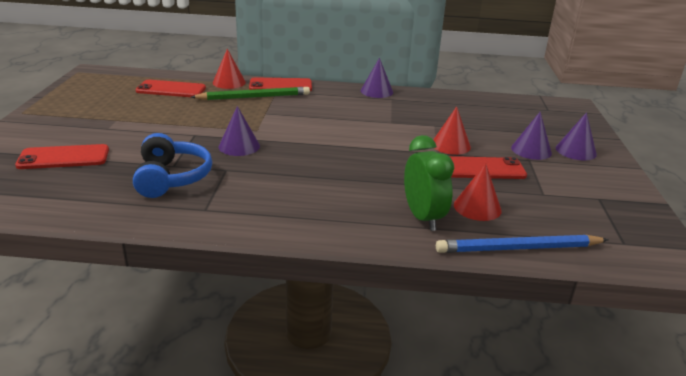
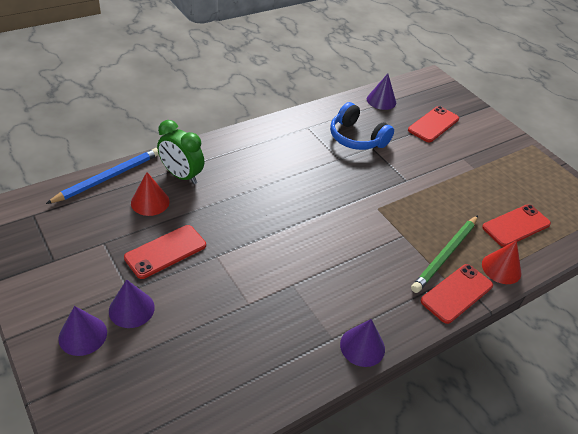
camera: 140 degrees right, 15 degrees up
purple cone [219,106,260,156] -> purple cone moved to [367,74,396,110]
red cone [433,106,471,155] -> none

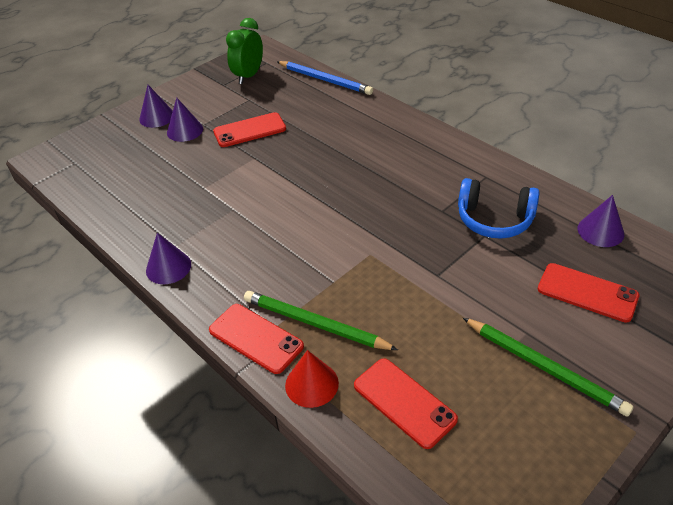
camera: 85 degrees right, 0 degrees up
red phone [124,225,206,279] -> red phone turned 60 degrees counterclockwise [213,112,286,147]
red cone [131,172,170,216] -> none
green clock [157,120,204,184] -> green clock moved to [226,18,263,84]
blue headphones [330,102,394,150] -> blue headphones turned 105 degrees counterclockwise [458,178,540,239]
none -> green pencil [463,318,633,417]

